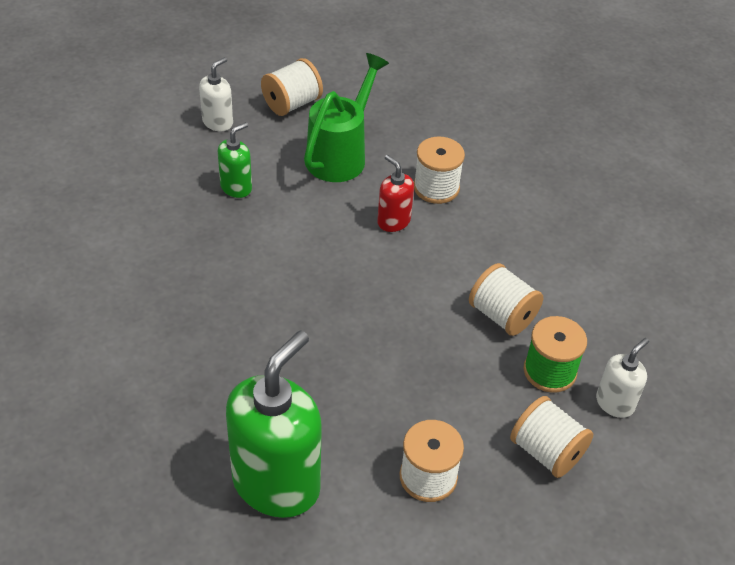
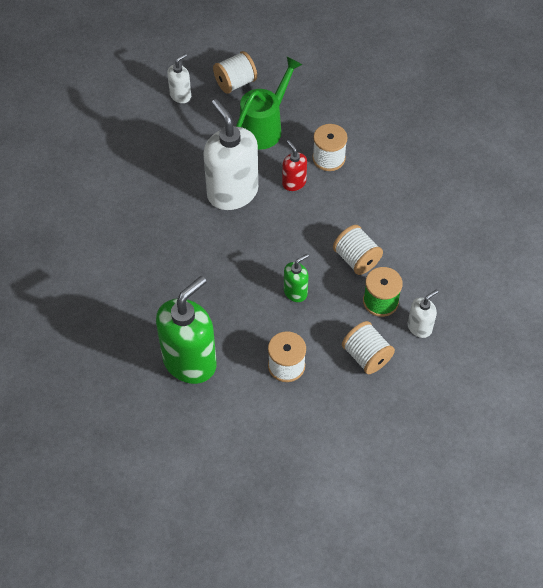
camera: 10 degrees right, 10 degrees up
green soap dispenser [218,122,252,198] -> green soap dispenser moved to [284,254,309,302]
none -> white soap dispenser [203,99,258,210]

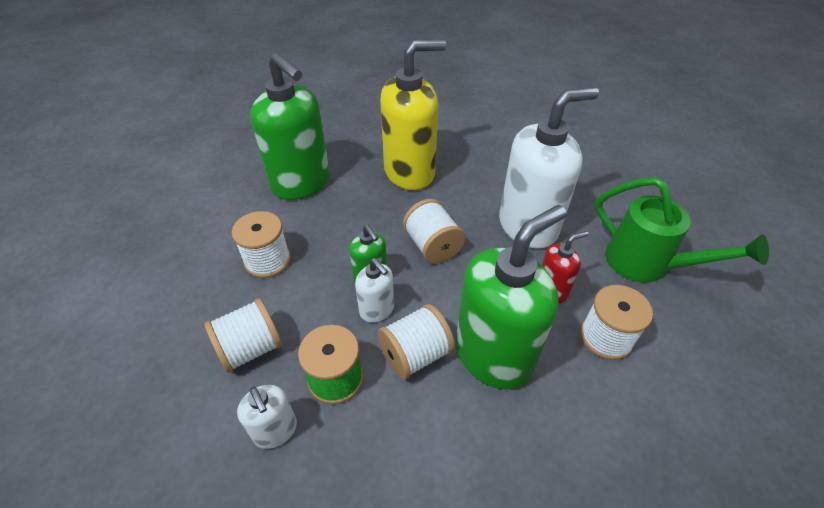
camera: 95 degrees right, 10 degrees down
white soap dispenser [167,53,191,103] -> white soap dispenser moved to [355,258,394,323]
white spool [213,51,257,94] -> white spool moved to [403,199,465,264]
none -> yellow soap dispenser [380,40,446,190]
none -> green soap dispenser [456,205,566,389]

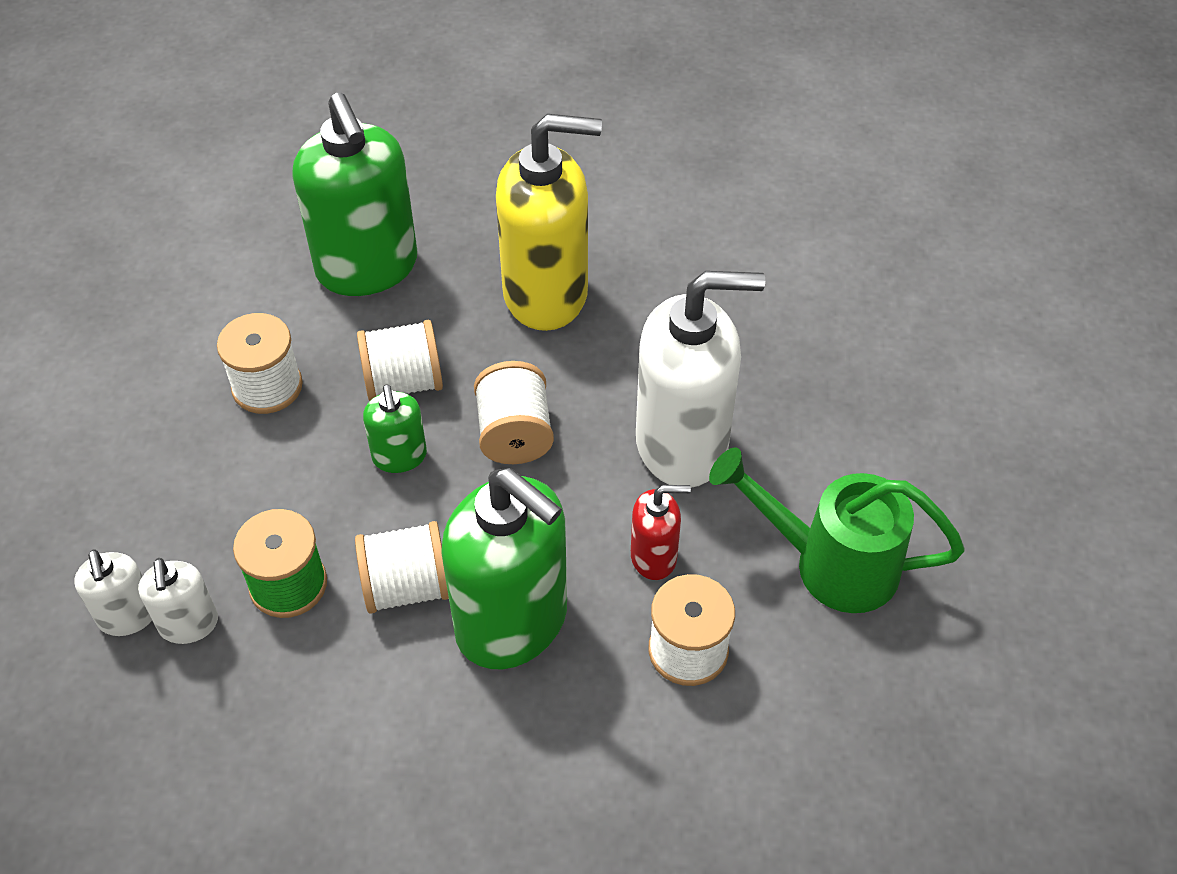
camera: 20 degrees right, 5 degrees up
white spool [204,298,282,373] -> white spool moved to [357,320,443,401]
white soap dispenser [355,258,394,323] -> white soap dispenser moved to [74,550,152,636]
green soap dispenser [456,205,566,389] -> green soap dispenser turned 60 degrees clockwise [441,468,567,669]
green watering can [595,178,769,283] -> green watering can turned 135 degrees clockwise [709,448,965,613]

